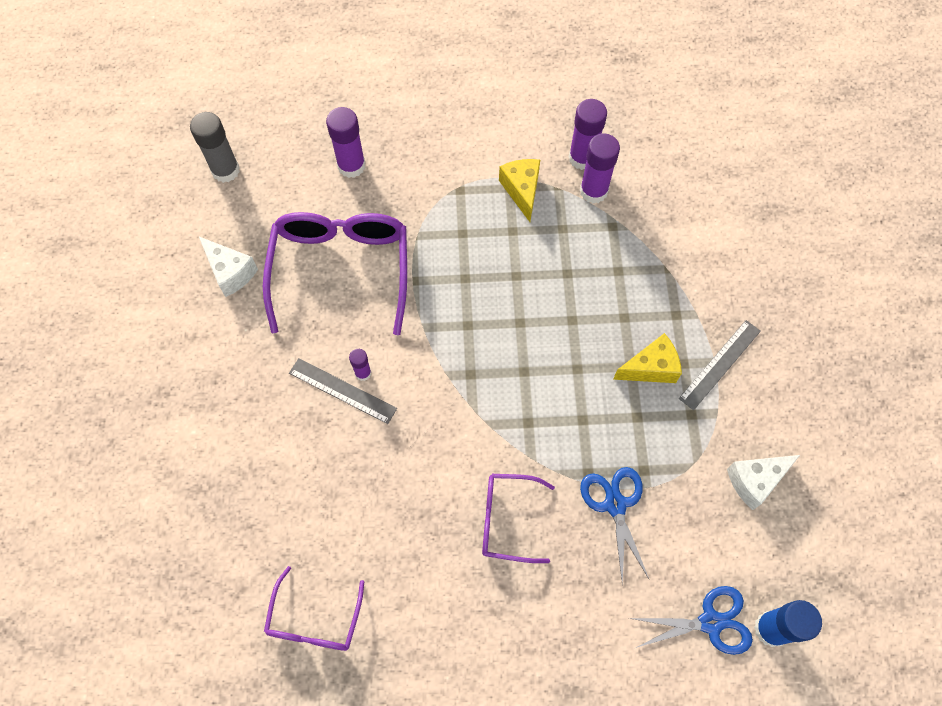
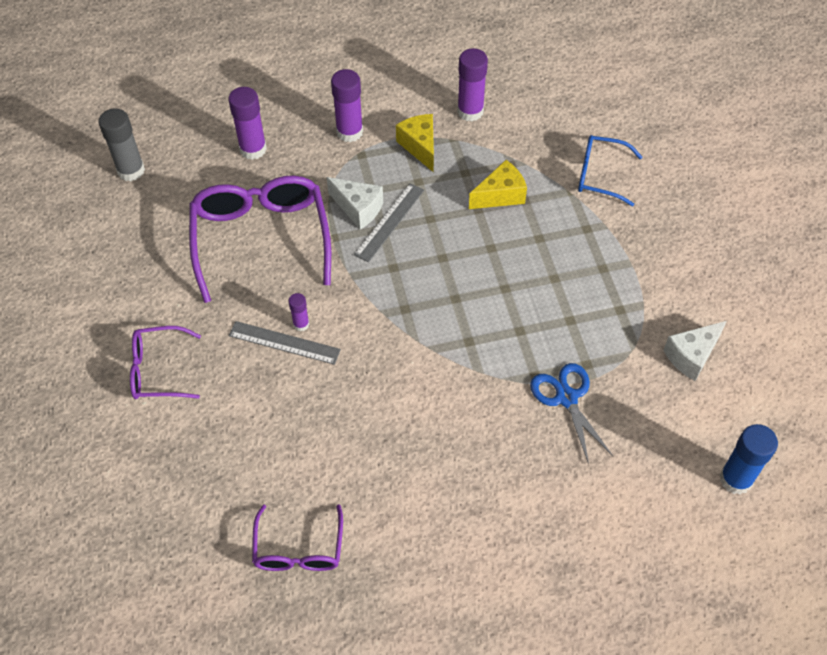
camera: 10 degrees left, 10 degrees down
white cheese [199,237,258,297] -> white cheese moved to [327,177,383,230]
purple glasses [482,474,555,563] -> purple glasses moved to [130,326,201,399]
purple glue stick [580,133,620,203] -> purple glue stick moved to [331,69,363,142]
yellow cheese [613,333,682,383] -> yellow cheese moved to [469,160,527,209]
blue scissors [629,586,753,655] -> none
grey ruler [679,320,761,410] -> grey ruler moved to [354,183,424,262]
none -> blue glasses [578,135,642,206]

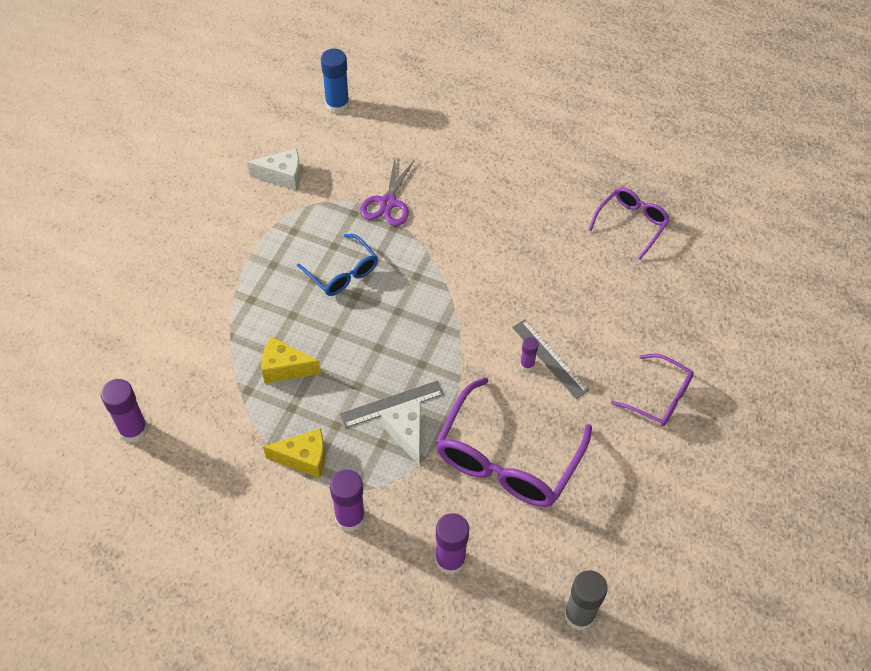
camera: 145 degrees left, 0 degrees up
yellow cheese [396,114,434,172] -> yellow cheese turned 105 degrees counterclockwise [263,428,325,478]
purple glue stick [457,48,488,121] -> purple glue stick moved to [101,379,148,443]
blue scissors [530,363,613,464] -> purple scissors [360,159,415,226]
blue glasses [578,135,642,206] -> blue glasses moved to [297,234,378,296]

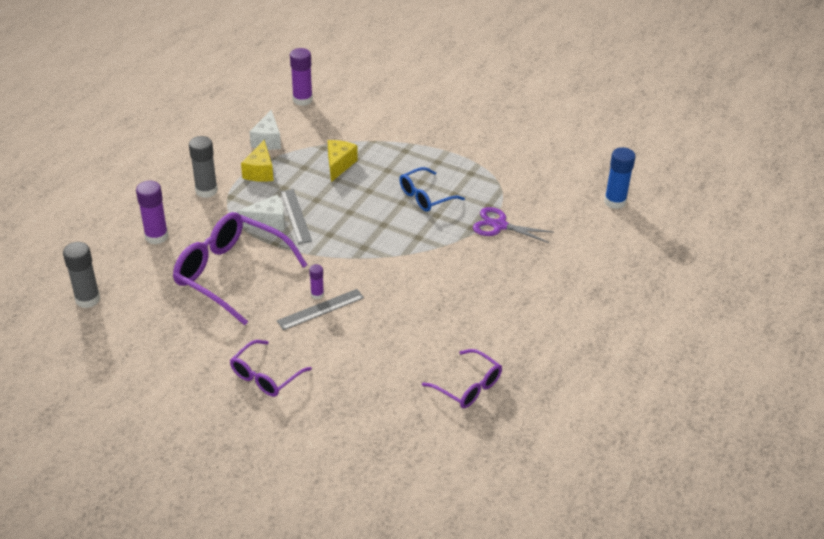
camera: 95 degrees right, 15 degrees down
white cheese [247,148,301,191] -> white cheese moved to [250,110,281,150]
purple glue stick [330,469,365,532] -> grey glue stick [189,136,218,198]

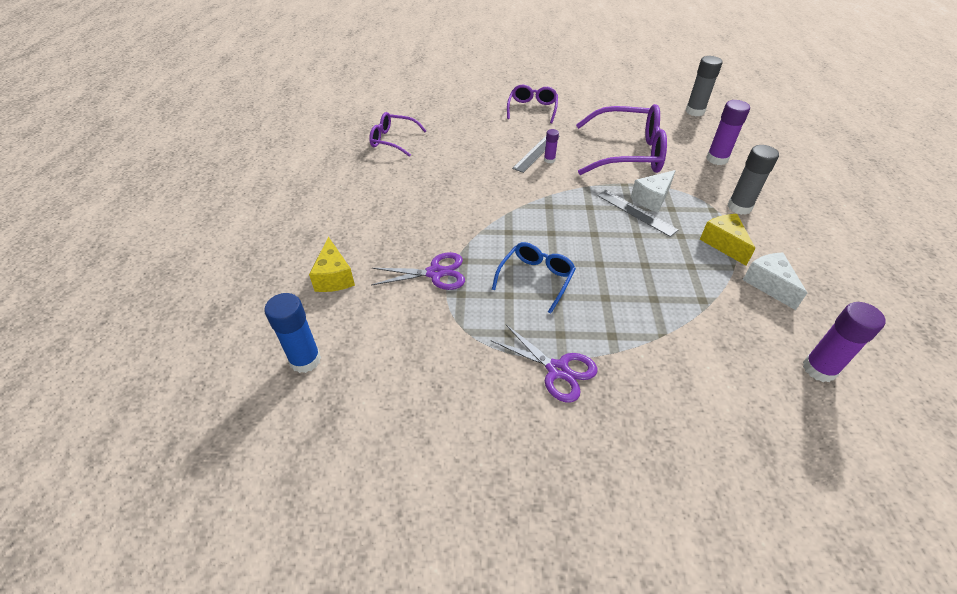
camera: 155 degrees right, 5 degrees up
yellow cheese [328,140,358,182] -> yellow cheese moved to [309,237,355,292]
none -> purple scissors [491,325,597,402]

